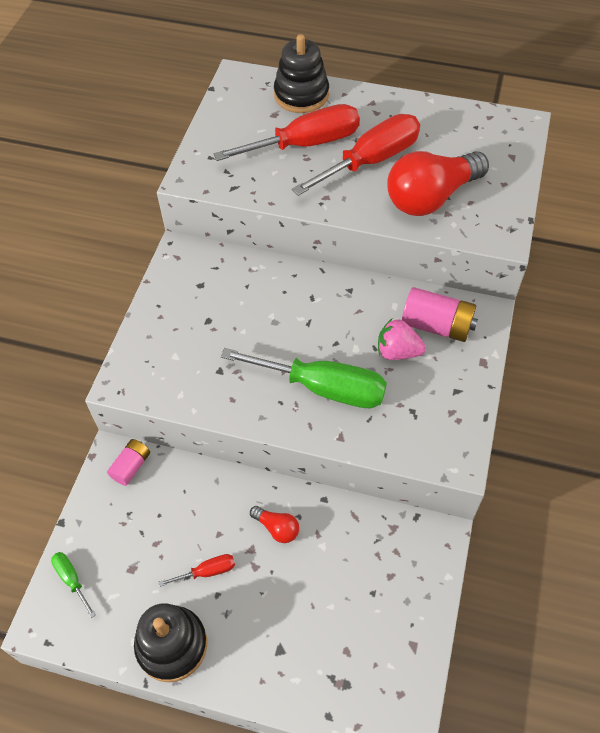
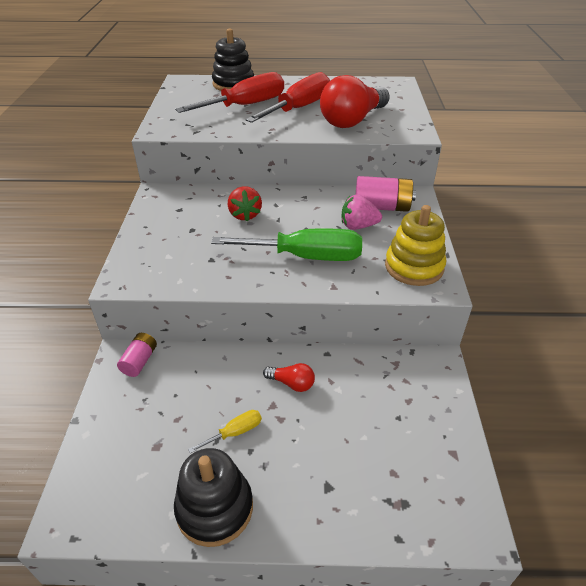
camera: 15 degrees left, 15 degrees down
green screwdriver [51,552,96,618] -> none
red screwdriver [159,554,235,587] -> yellow screwdriver [188,410,262,453]
none -> red strawberry [228,186,262,221]
none -> yellow stacking toy [385,205,446,286]

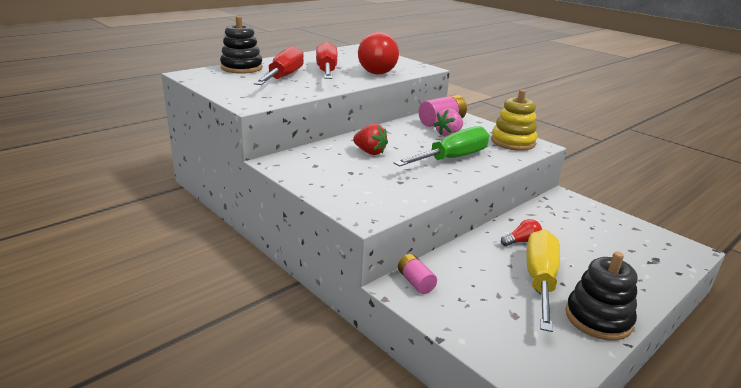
camera: 45 degrees left, 15 degrees down
yellow screwdriver [188,410,262,453] -> yellow screwdriver [526,229,560,332], size x2.29

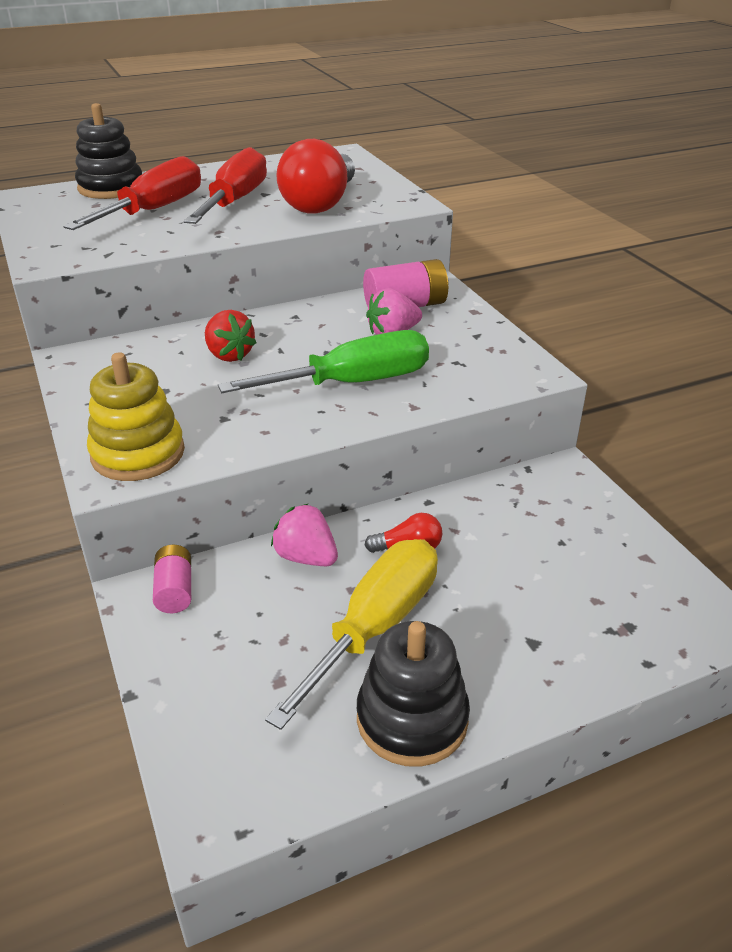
camera: 20 degrees right, 10 degrees up
yellow stacking toy [491,89,537,151] -> yellow stacking toy moved to [87,352,185,481]
none -> pink strawberry [271,503,338,566]

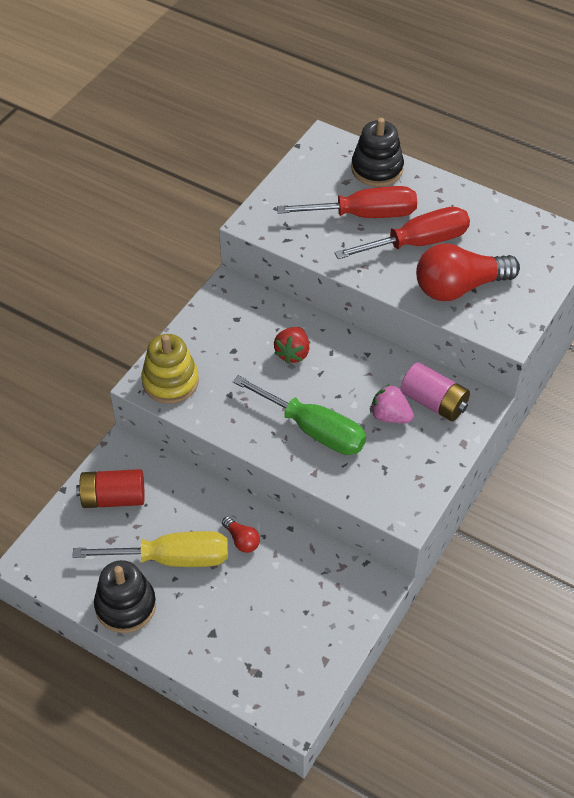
camera: 55 degrees right, 15 degrees up
pink battery [153,545,191,613] -> none
pink strawberry [271,503,338,566] -> none
none -> red battery [76,469,145,508]

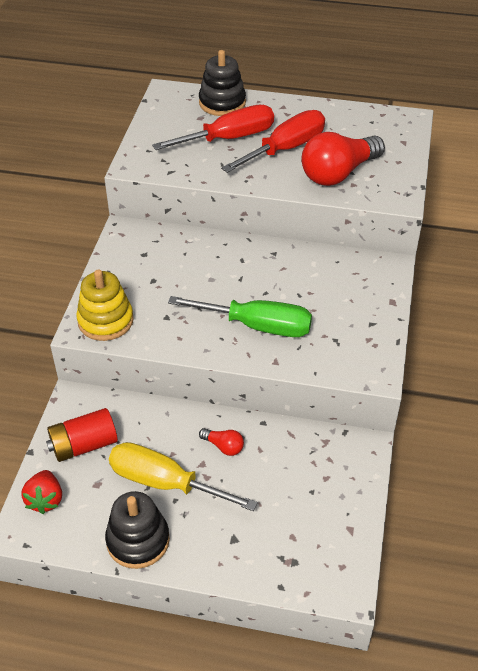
camera: 20 degrees left, 5 degrees down
yellow screwdriver [72,531,228,567] -> yellow screwdriver turned 135 degrees counterclockwise [109,442,258,511]
red strawberry [274,327,309,364] -> red strawberry moved to [21,470,62,514]
pink strawberry [370,384,414,423] -> none
pink battery [400,362,470,421] -> none

